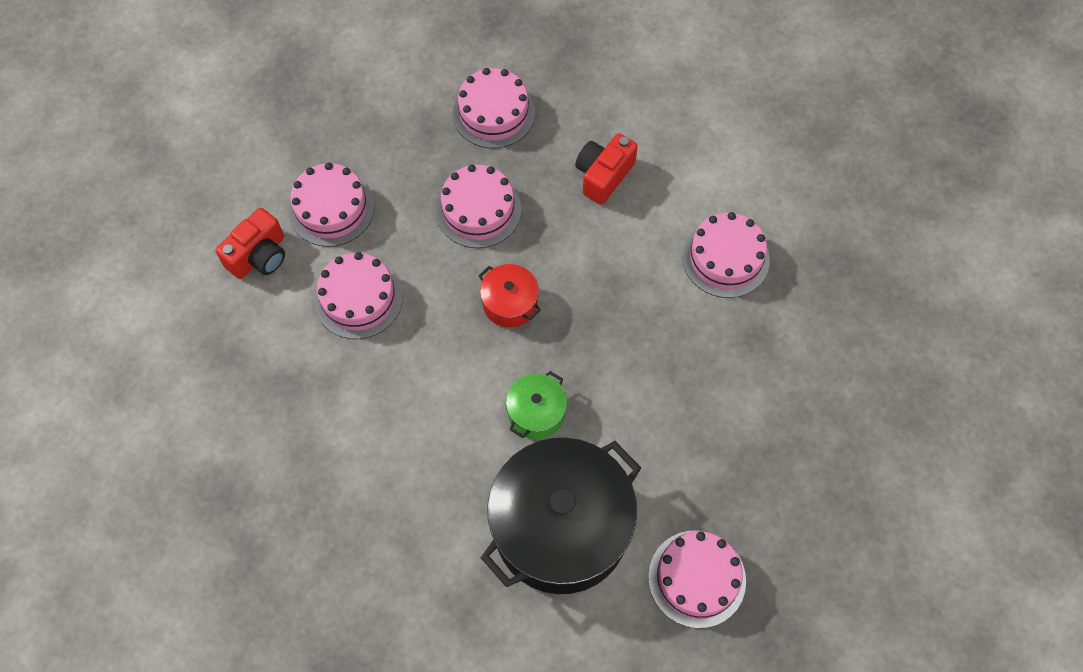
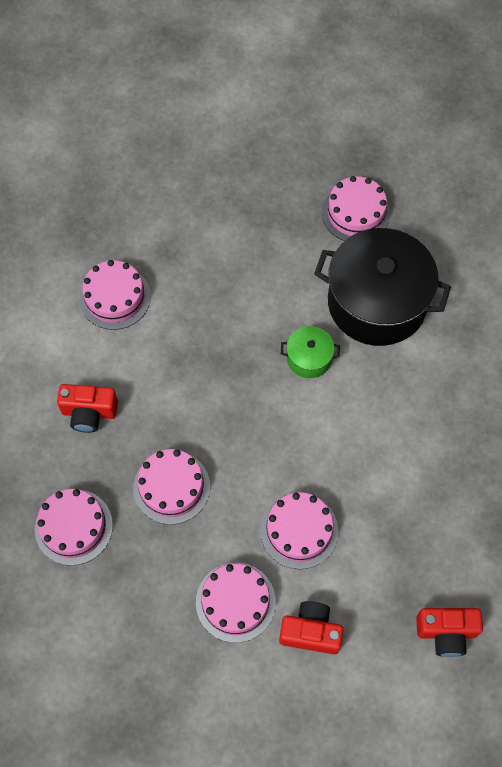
camera: 120 degrees left, 0 degrees up
red pot [479,264,541,328] -> none
none -> red camera [416,608,483,657]

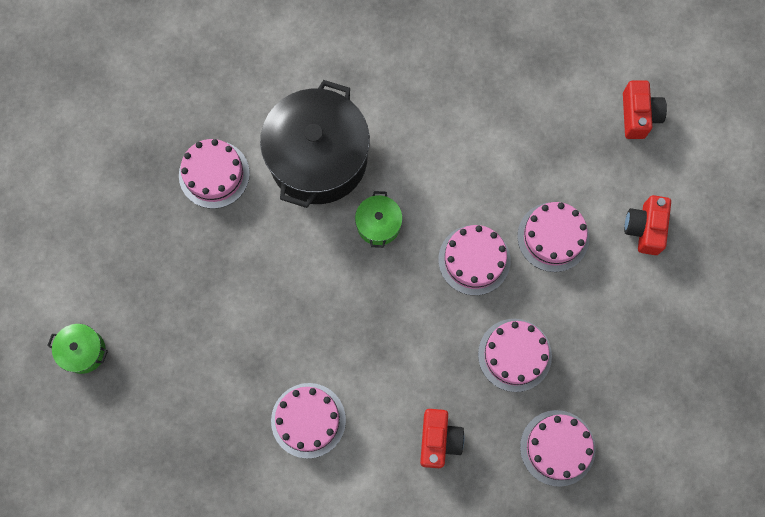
camera: 90 degrees left, 10 degrees up
pink cake [196,563,276,643] -> pink cake moved to [438,225,511,295]
none -> green pot [47,324,108,374]

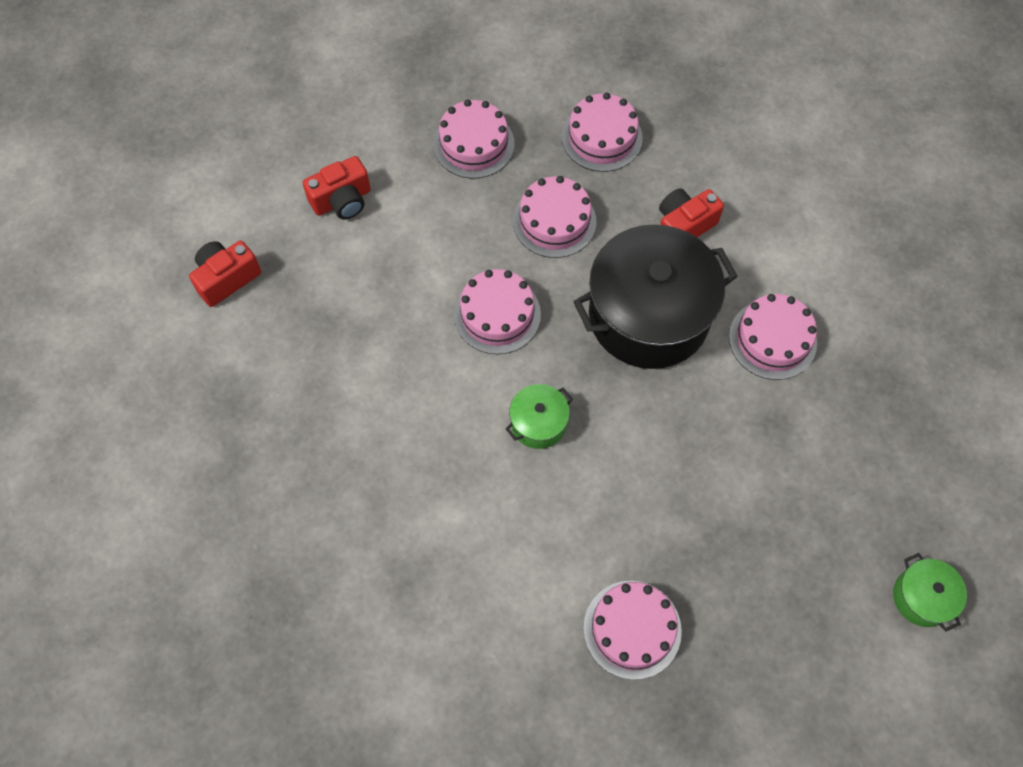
camera: 130 degrees left, 10 degrees down
black pot [260,80,370,208] -> black pot moved to [573,224,738,369]
pink cake [517,202,589,272] -> pink cake moved to [434,99,514,179]

